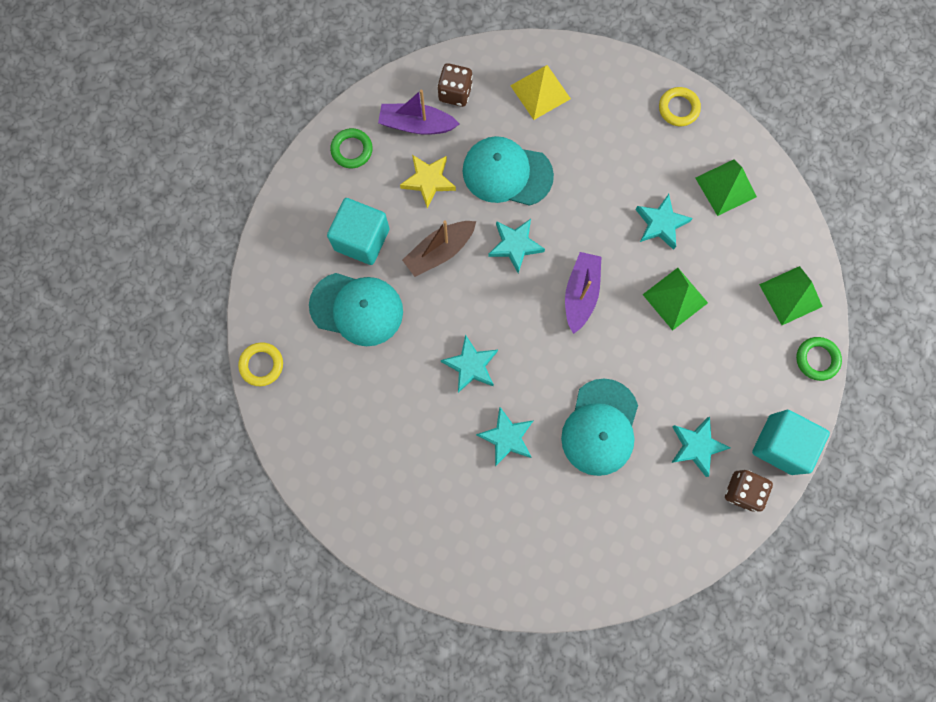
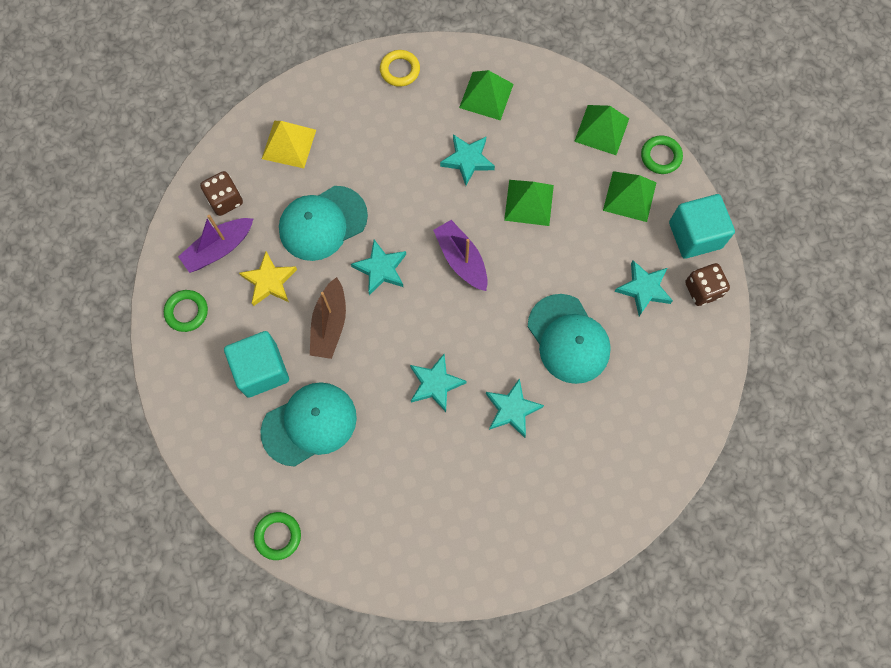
camera: 45 degrees left, 5 degrees down
yellow ring [238,342,283,386] -> green ring [254,512,301,560]
none -> green pyramid [603,171,657,222]

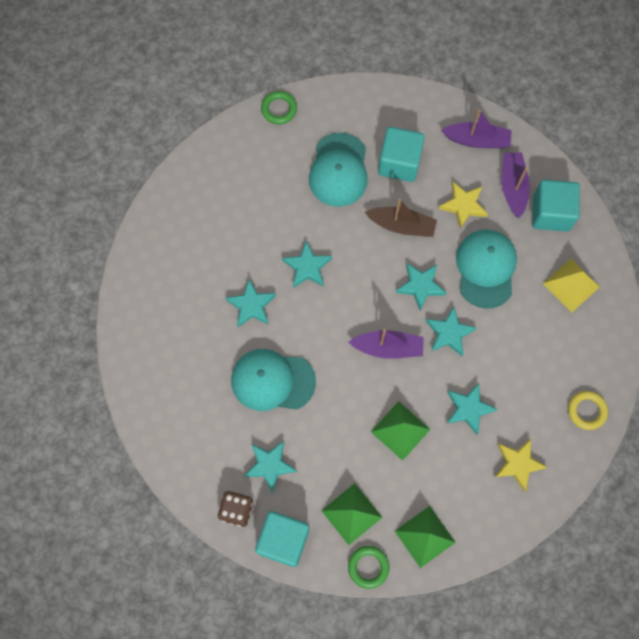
camera: 125 degrees right, 0 degrees up
green ring [164,290,208,332] -> purple boat [441,110,512,148]
brown dice [200,171,243,216] -> turquoise cube [532,180,580,232]
brown boat [310,277,346,359] -> brown boat turned 150 degrees clockwise [365,199,437,237]
green pyramid [459,70,514,121] -> yellow star [495,439,547,492]
none -> turquoise star [426,307,477,356]

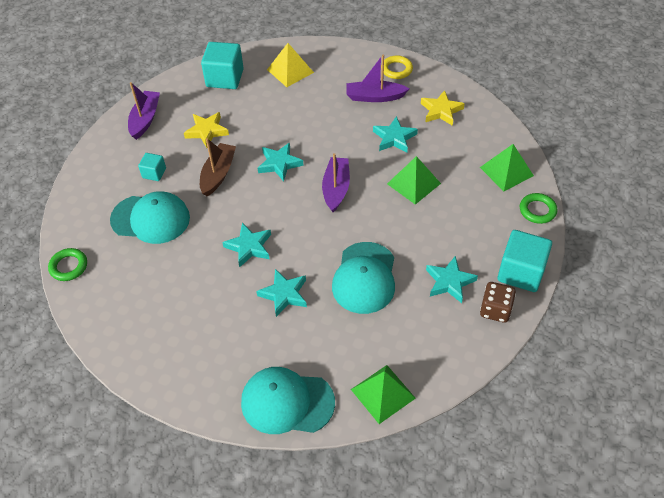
camera: 85 degrees left, 20 degrees down
green pyramid [321,483,382,545] -> green pyramid moved to [351,365,416,424]
turquoise cube [378,127,425,182] -> turquoise cube [138,153,166,181], size x0.53
turquoise star [426,307,477,356] -> none
turquoise cap [456,230,517,309] -> turquoise cap moved to [241,367,335,434]
purple boat [502,152,530,218] -> purple boat moved to [346,55,409,102]

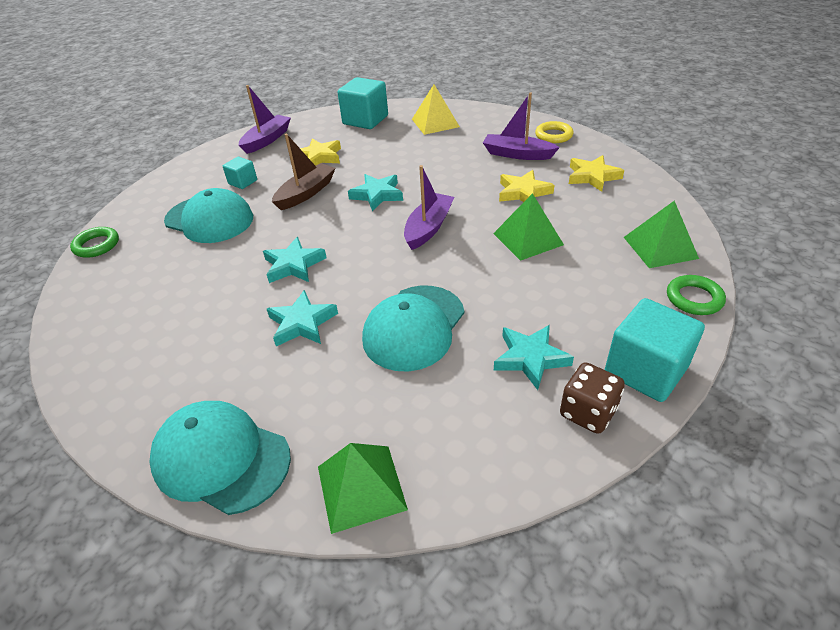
camera: 20 degrees right, 10 degrees down
turquoise star [373,116,418,153] -> yellow star [499,170,555,202]

